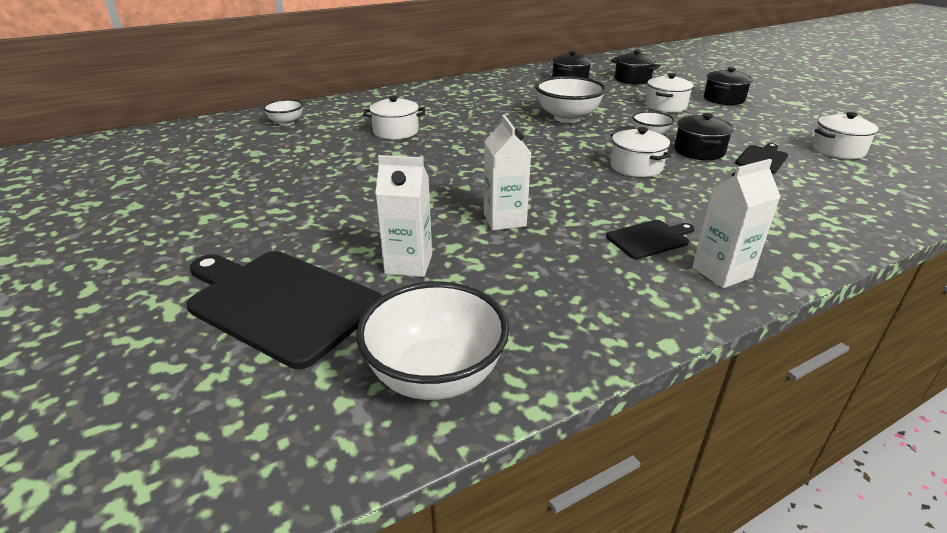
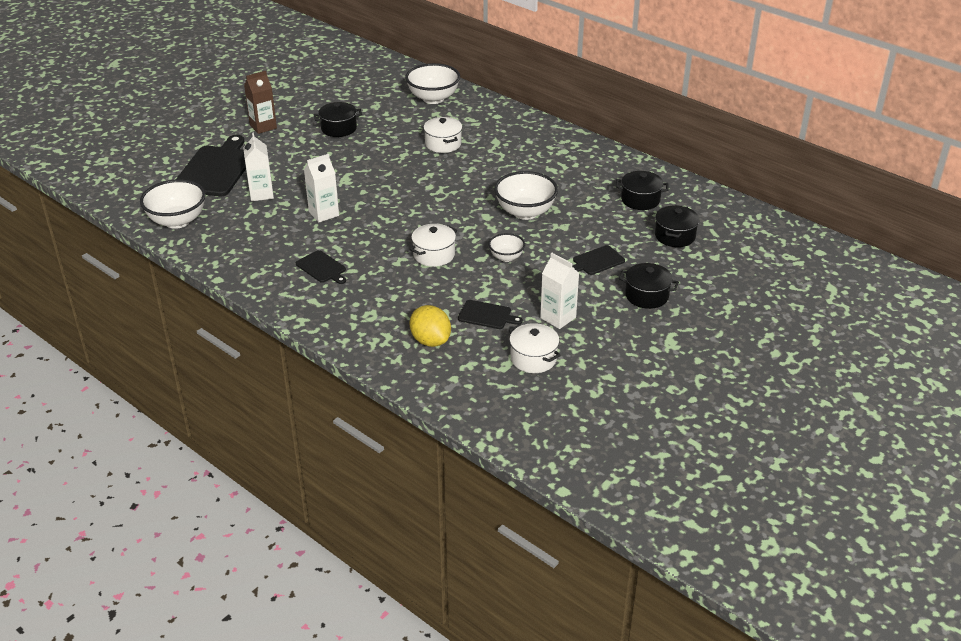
camera: 70 degrees right, 5 degrees up
white bowl [263,99,303,126] -> white bowl [405,63,460,104], size x1.82
white pot [645,73,693,112] -> black cutting board [572,245,625,275]
black pot [674,113,734,160] -> black pot moved to [313,102,362,137]
white carton [692,159,781,288] -> white carton moved to [540,253,579,329]
none -> brown carton [244,71,277,134]
none -> yellow lemon [409,305,451,347]

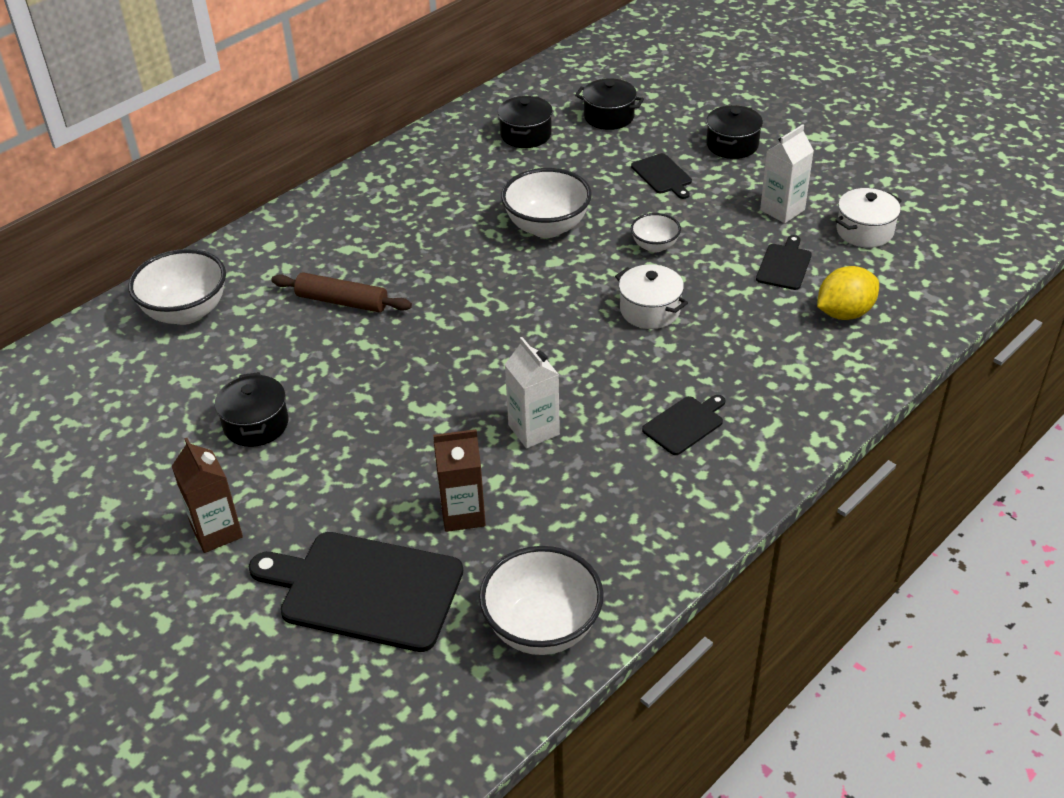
camera: 85 degrees left, 5 degrees up
white carton [243,132,274,201] -> brown carton [433,429,486,532]
white pot [423,117,462,153] -> brown rolling pin [271,272,412,312]

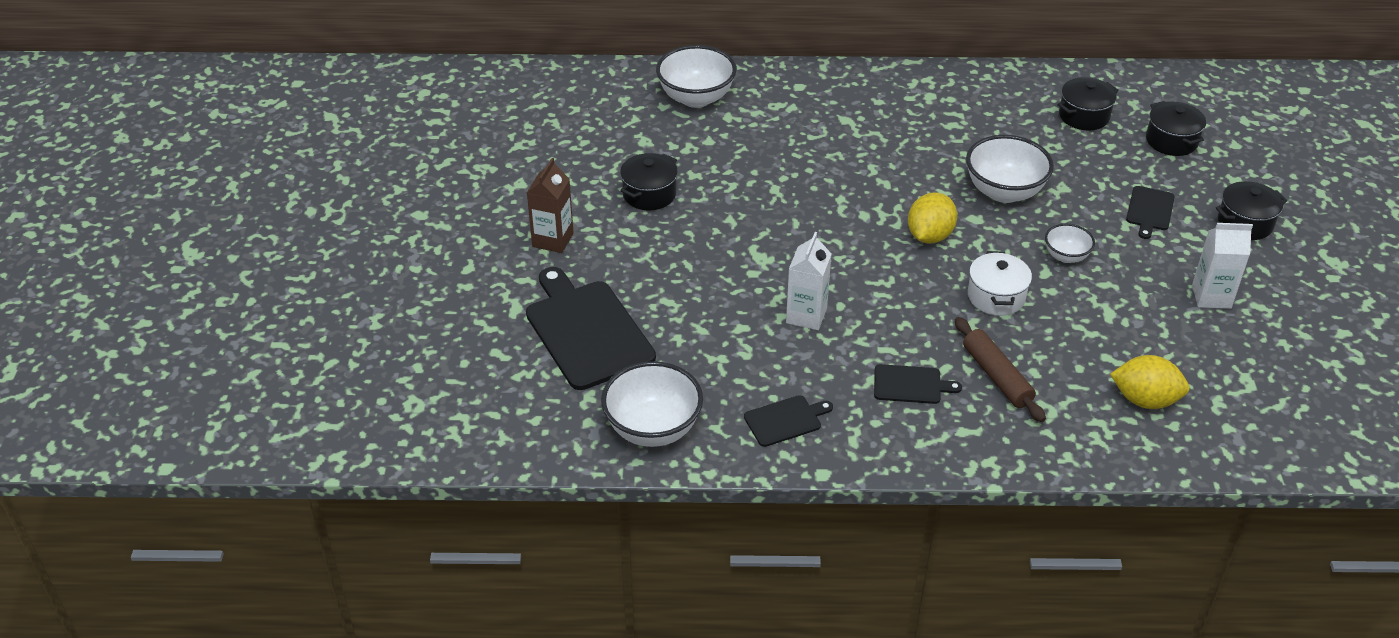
camera: 45 degrees right, 0 degrees up
brown rolling pin [271,272,412,312] -> brown rolling pin moved to [955,317,1046,422]
brown carton [433,429,486,532] -> none
black cutting board [756,235,812,290] -> black cutting board moved to [744,395,833,447]
white pot [835,188,902,248] -> none
none -> yellow lemon [908,192,957,243]

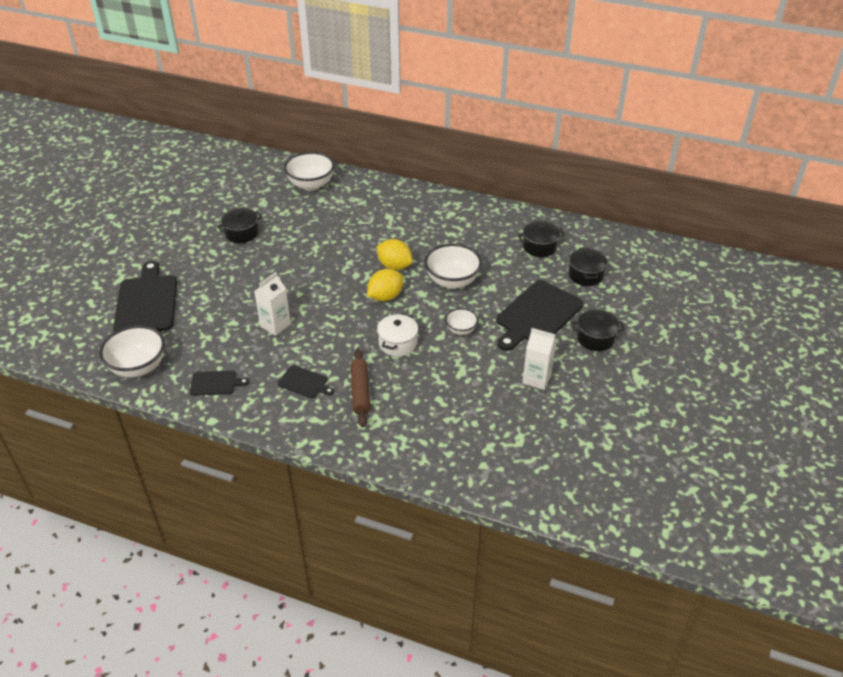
camera: 20 degrees right, 0 degrees up
brown carton [527,158,574,253] -> none
yellow lemon [1110,355,1190,409] -> yellow lemon moved to [377,239,413,270]
black cutting board [1126,186,1175,239] -> black cutting board [496,280,583,351], size x2.03

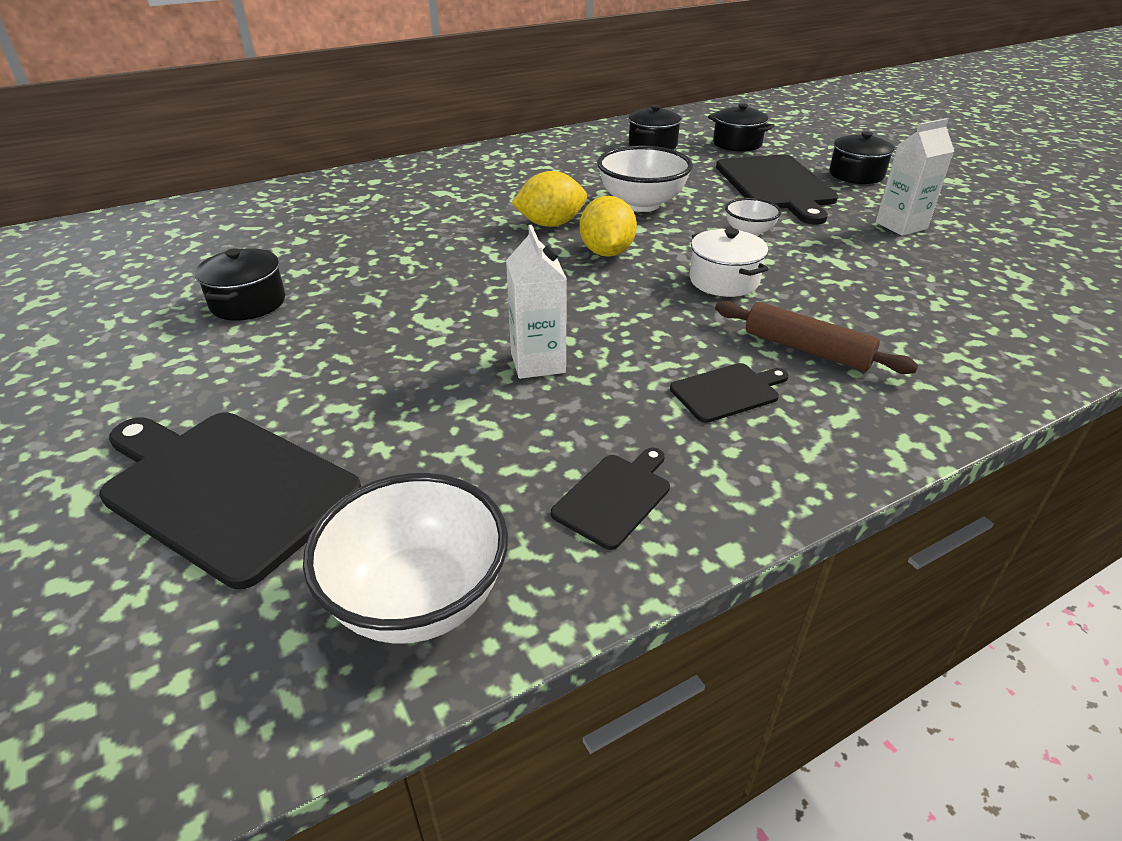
camera: 50 degrees left, 5 degrees down
white bowl [284,152,335,191] -> none

